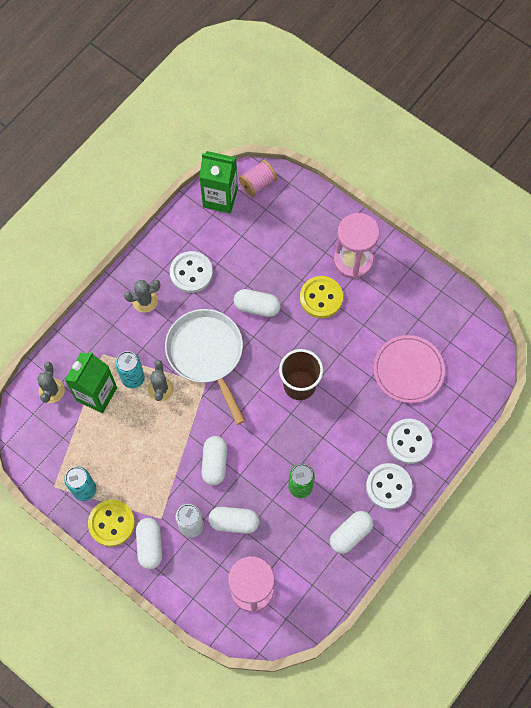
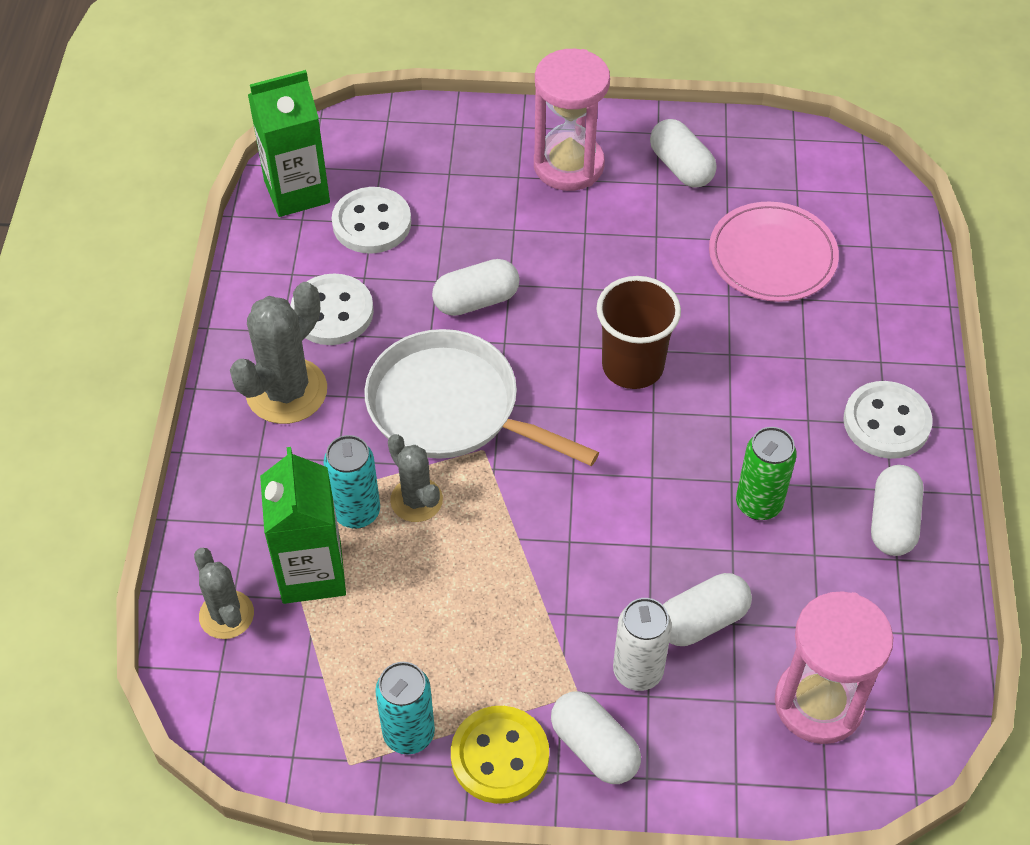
camera: 35 degrees left, 15 degrees down
grey cactus [124,280,160,313] -> grey cactus [230,282,327,424], size x1.63
white capsule [201,436,227,485] -> white capsule moved to [650,119,716,188]
pink spool [239,160,277,197] -> none
yellow button [300,276,343,318] -> none
white button [386,419,432,464] -> white button moved to [332,187,411,254]

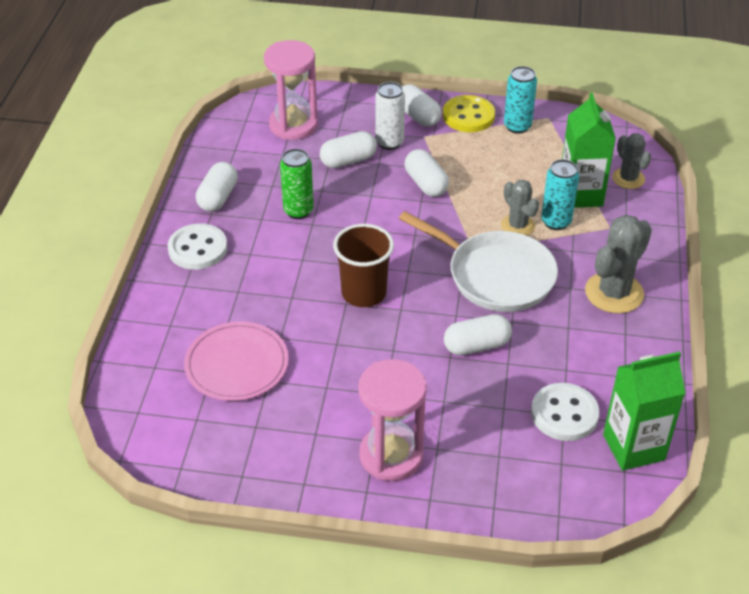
camera: 175 degrees left, 10 degrees down
white button [290,274,374,345] -> none
white capsule [650,119,716,188] -> white capsule moved to [405,149,449,197]

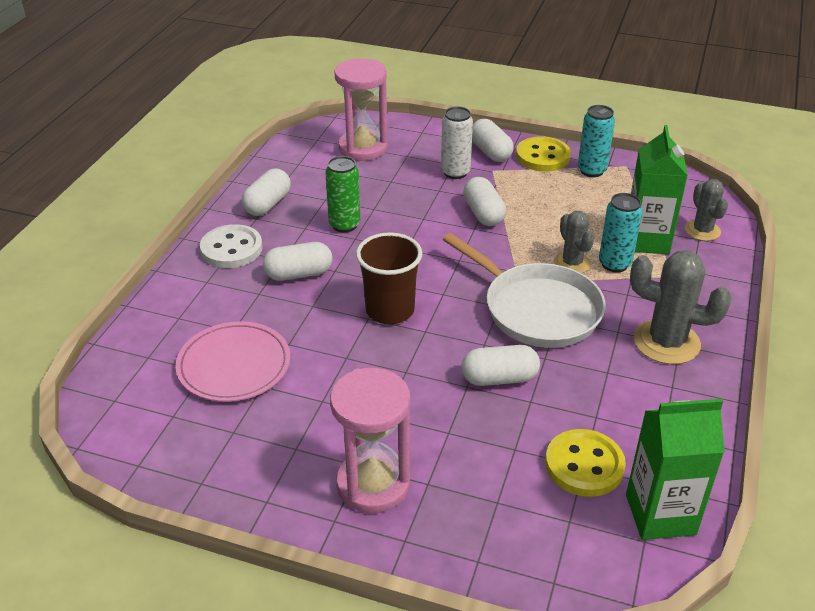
camera: 10 degrees right, 5 degrees down
white capsule [320,131,377,168] -> white capsule moved to [263,242,332,281]
white button [531,383,599,441] -> yellow button [545,429,626,497]
grey cactus [585,215,652,313] -> grey cactus turned 60 degrees clockwise [630,251,732,364]

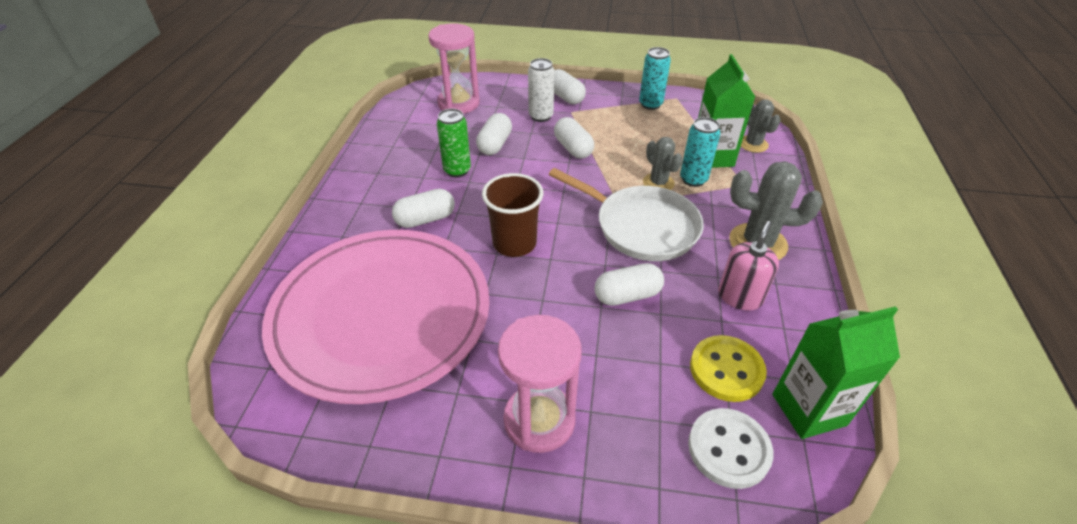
camera: 10 degrees left, 5 degrees up
pink plate [175,321,290,402] -> pink plate [262,230,490,404], size x2.03
white button [200,224,263,268] -> white button moved to [688,408,773,489]
white capsule [242,169,291,216] -> white capsule moved to [476,113,512,155]
yellow button [516,136,571,172] -> none
none -> pink soap dispenser [718,221,779,311]

